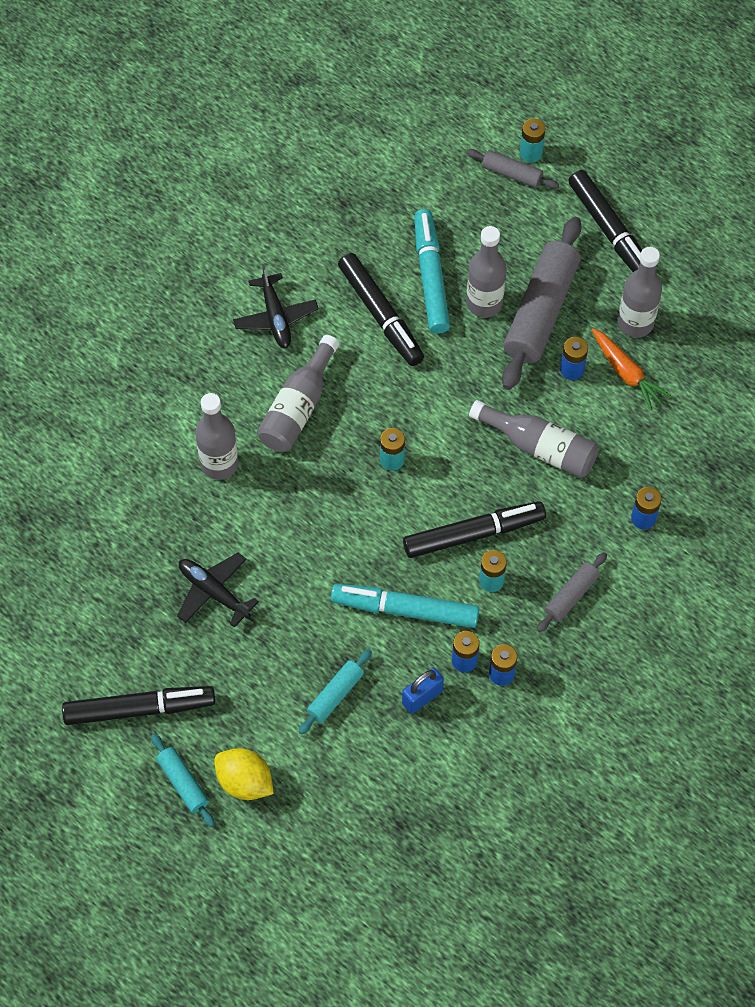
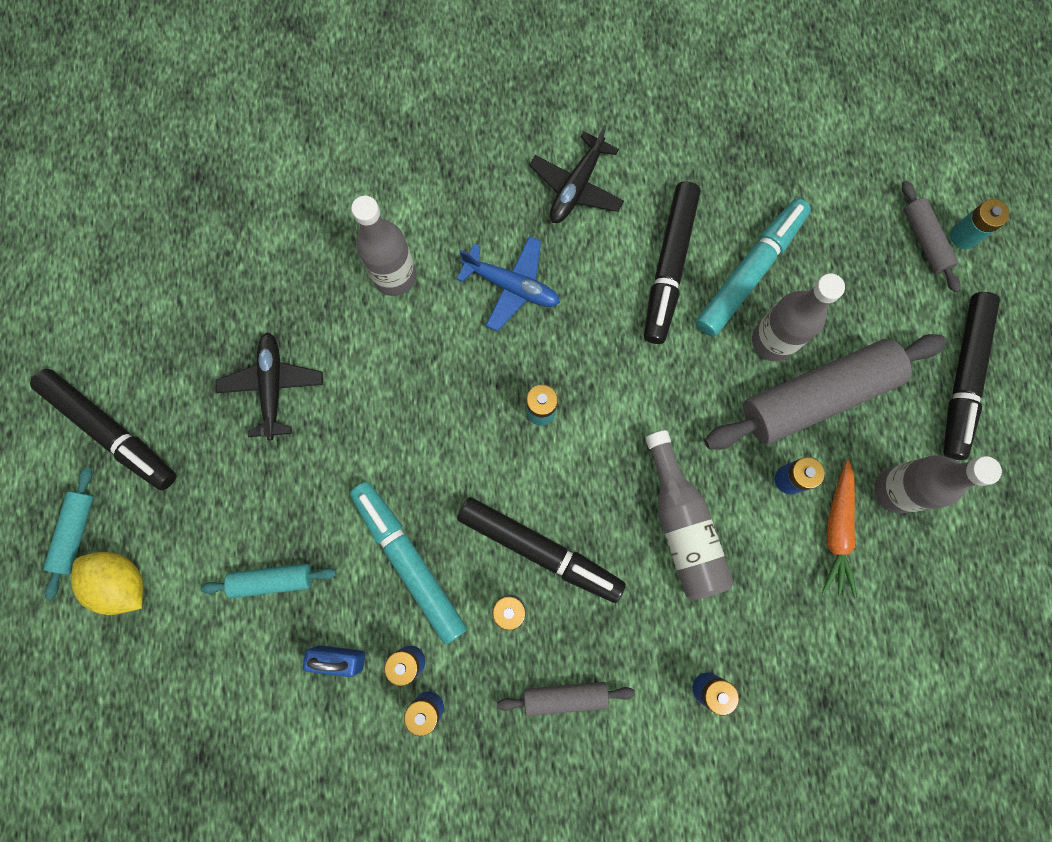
camera: 45 degrees right, 15 degrees up
yellow lemon [214,748,274,800] -> yellow lemon turned 45 degrees counterclockwise [71,552,143,615]
grey bottle [257,335,339,452] -> blue plane [457,236,560,331]

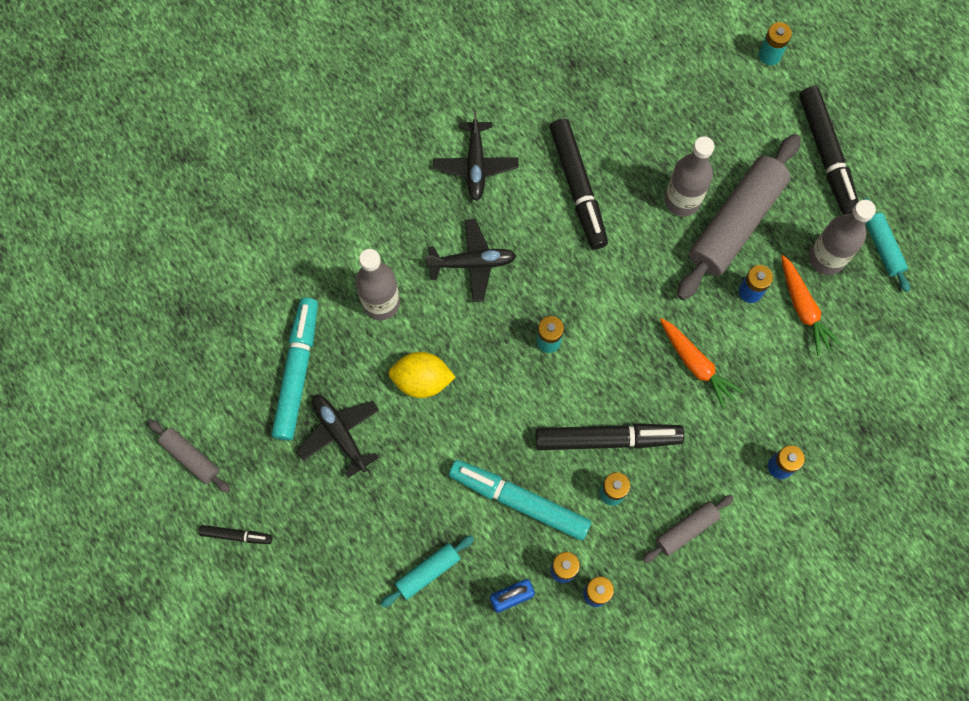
camera: 30 degrees left, 5 degrees down
black marker [30,369,177,491] -> black marker [199,525,272,544], size x0.48
turquoise rolling pin [43,467,94,600] -> turquoise rolling pin moved to [863,197,910,292]
yellow lemon [71,552,143,615] -> yellow lemon moved to [388,352,456,398]
blue plane [457,236,560,331] -> black plane [425,219,516,302]
grey bottle [645,430,734,600] -> orange carrot [660,318,744,409]
turquoise marker [696,198,811,337] -> turquoise marker moved to [271,297,318,441]
grey rolling pin [902,181,960,292] -> grey rolling pin moved to [148,420,230,493]

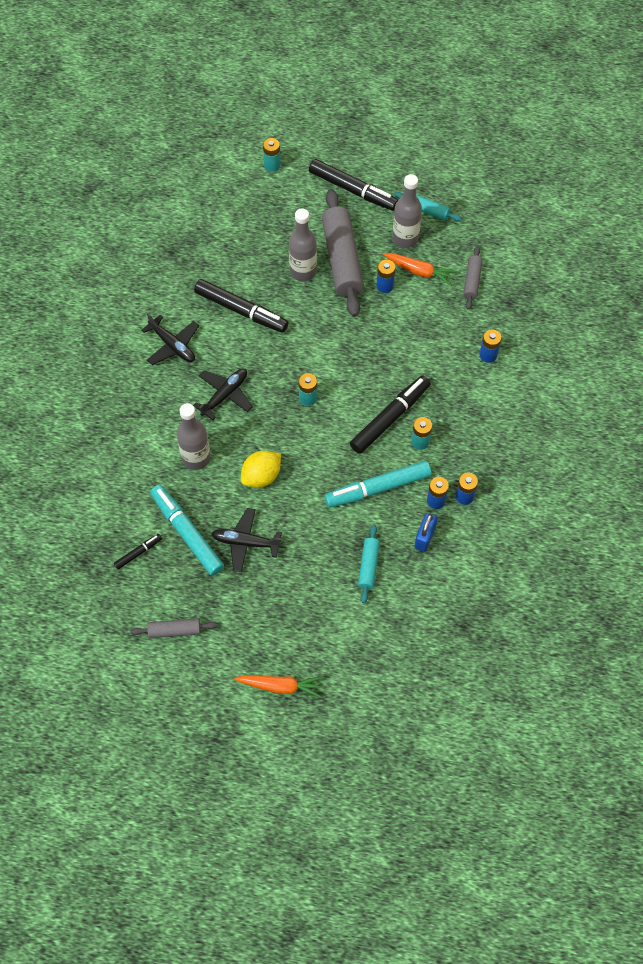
camera: 45 degrees left, 10 degrees down
black marker [199,525,272,544] -> black marker moved to [114,534,162,569]
grey rolling pin [642,495,734,563] -> grey rolling pin moved to [463,246,483,310]
orange carrot [660,318,744,409] -> orange carrot moved to [234,675,324,698]

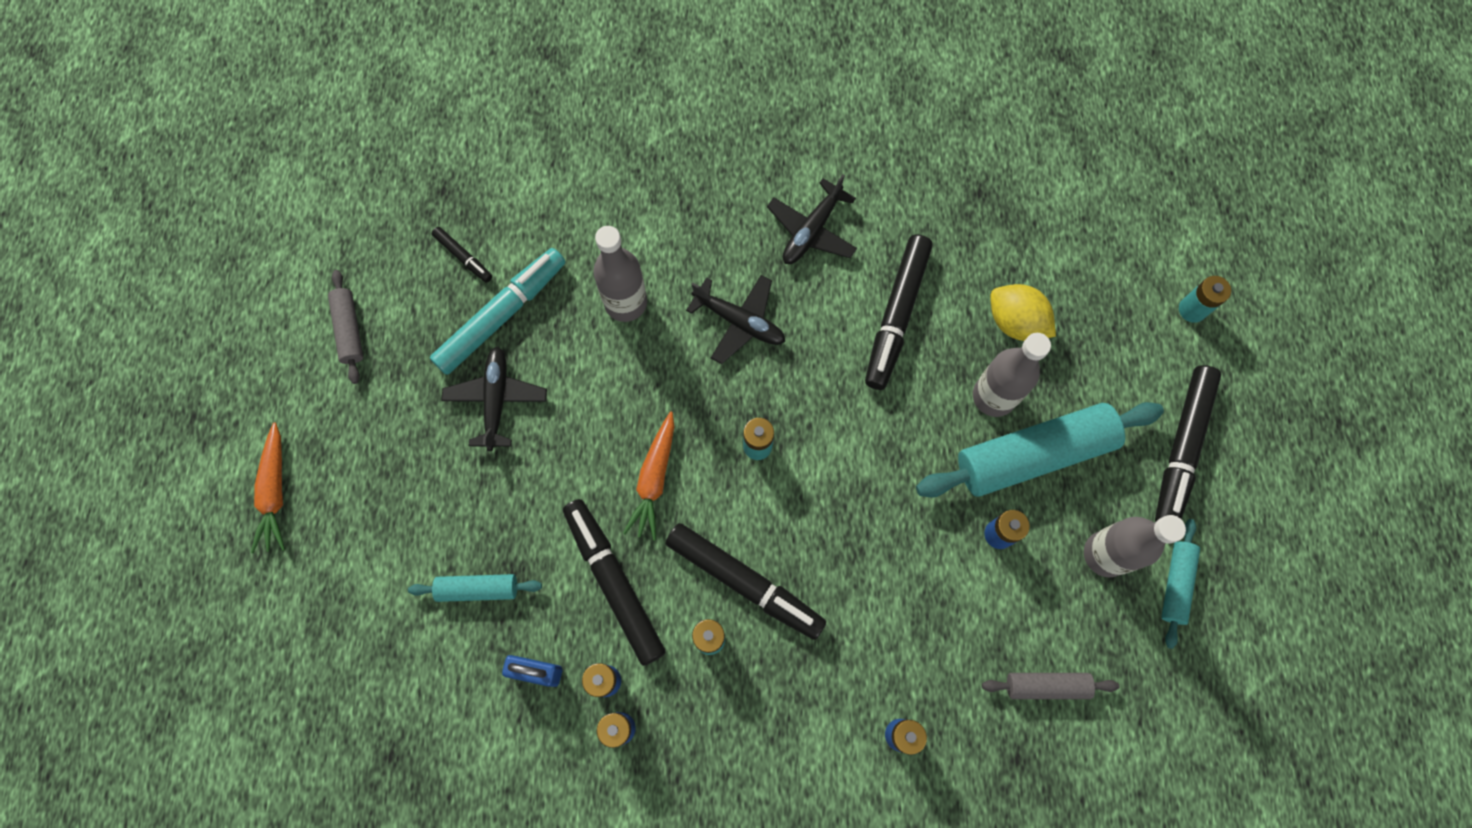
camera: 80 degrees right, 10 degrees up
yellow lemon [241,451,281,488] -> yellow lemon moved to [990,284,1056,341]
grey rolling pin [322,189,364,317] -> turquoise rolling pin [916,402,1164,498]
turquoise marker [325,461,431,508] -> black marker [563,499,666,666]
orange carrot [383,253,458,286] -> orange carrot moved to [623,411,674,541]

